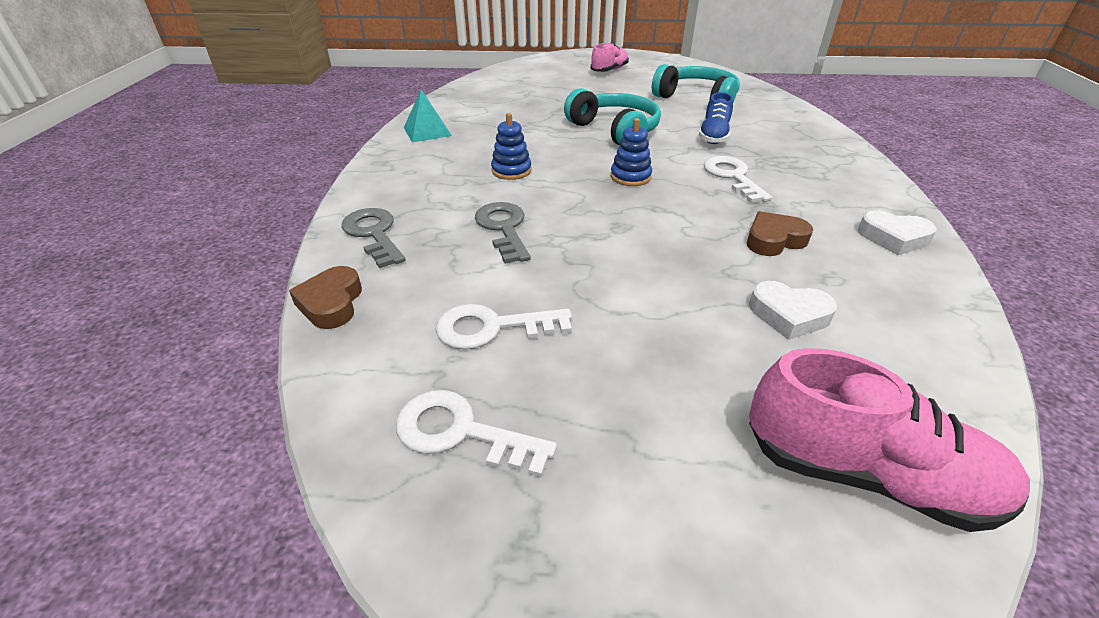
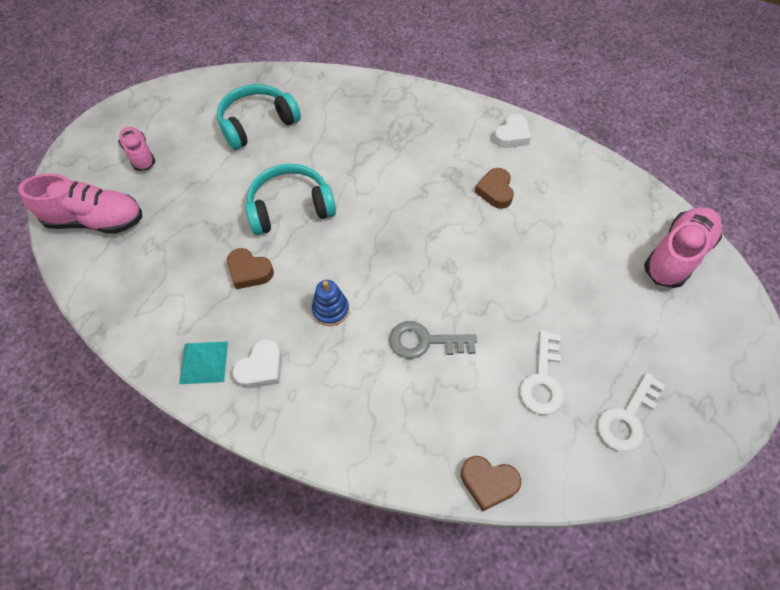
camera: 70 degrees left, 20 degrees up
grey key [342,208,406,268] -> none
blue stacking toy [611,118,652,186] -> none
blue shoe [699,92,733,144] -> none
white key [704,156,772,203] -> none
white heart [749,281,837,340] -> white heart moved to [233,339,282,388]
none -> pink shoe [18,173,142,234]
none -> brown heart [227,248,274,289]

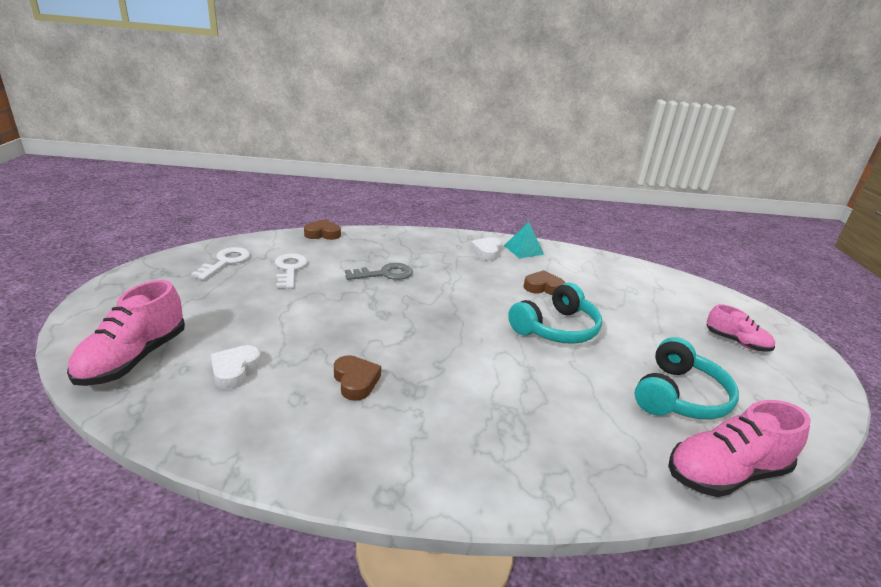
camera: 155 degrees right, 30 degrees down
pink shoe [18,173,142,234] -> pink shoe moved to [668,400,811,497]
blue stacking toy [312,280,349,326] -> none
white heart [494,114,531,148] -> white heart moved to [211,345,261,390]

